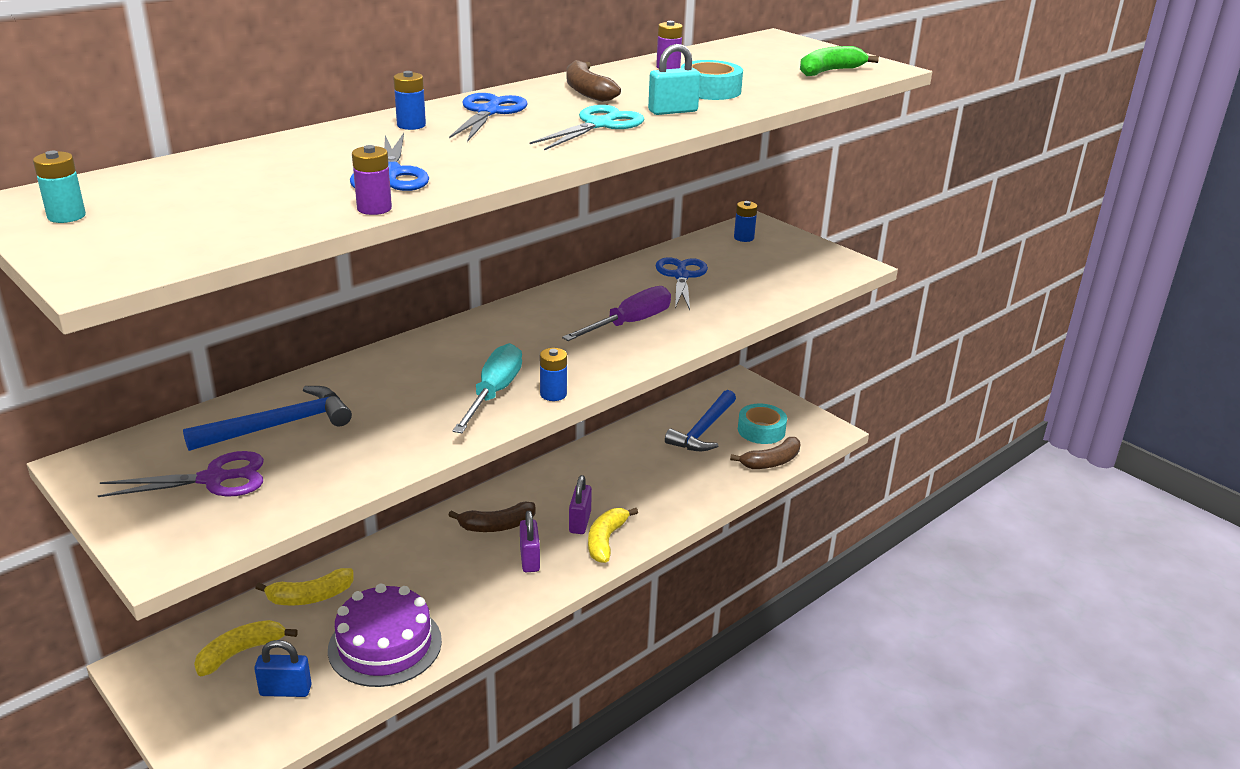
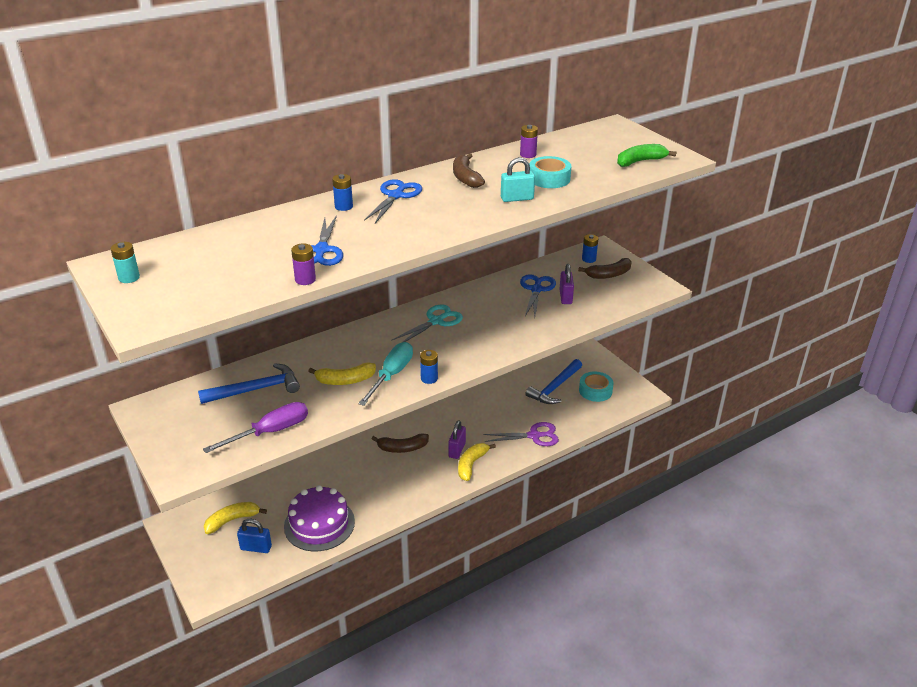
camera: 10 degrees right, 5 degrees up
purple scissors [98,451,264,497] -> purple scissors moved to [484,422,559,446]
yellow banana [255,568,354,605] -> yellow banana moved to [308,362,376,385]
purple padlock [520,511,540,572] -> purple padlock moved to [560,264,574,304]
turquoise scissors [529,105,644,150] -> turquoise scissors moved to [391,305,463,343]
purple screwdriver [562,286,671,341] -> purple screwdriver moved to [203,402,308,453]
brown banana [730,437,800,469] -> brown banana moved to [578,258,632,279]

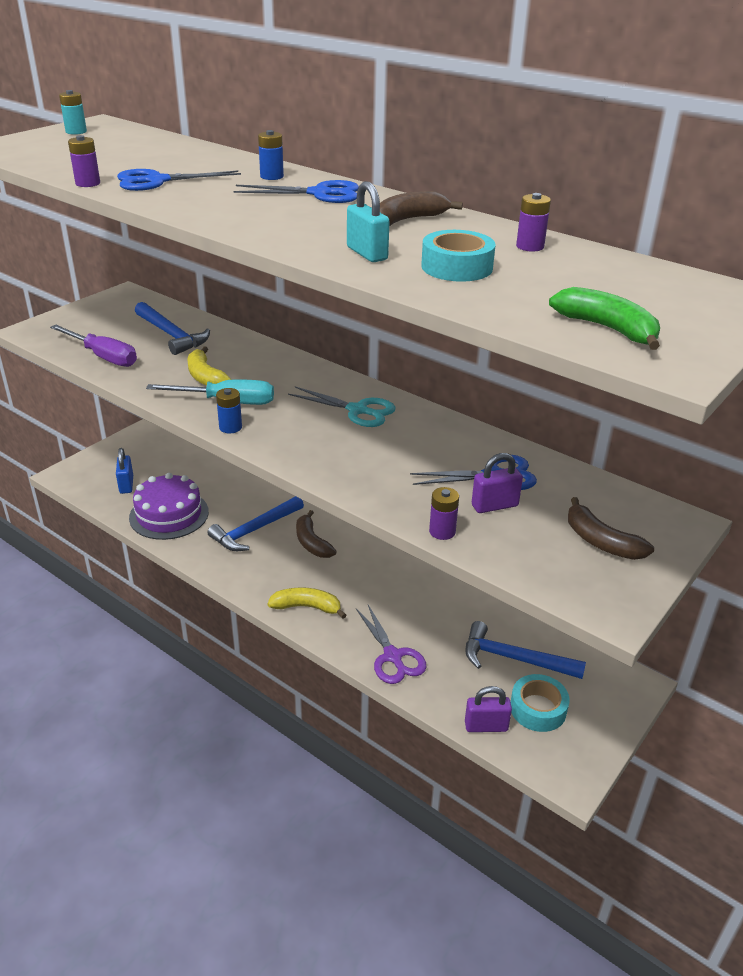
camera: 70 degrees right, 0 degrees up
yellow banana [204,502,267,534] -> none
purple padlock [448,420,466,459] -> purple padlock moved to [465,686,512,732]
blue battery [582,234,598,263] -> none
none -> blue hammer [207,496,304,551]
none -> purple battery [429,487,459,540]

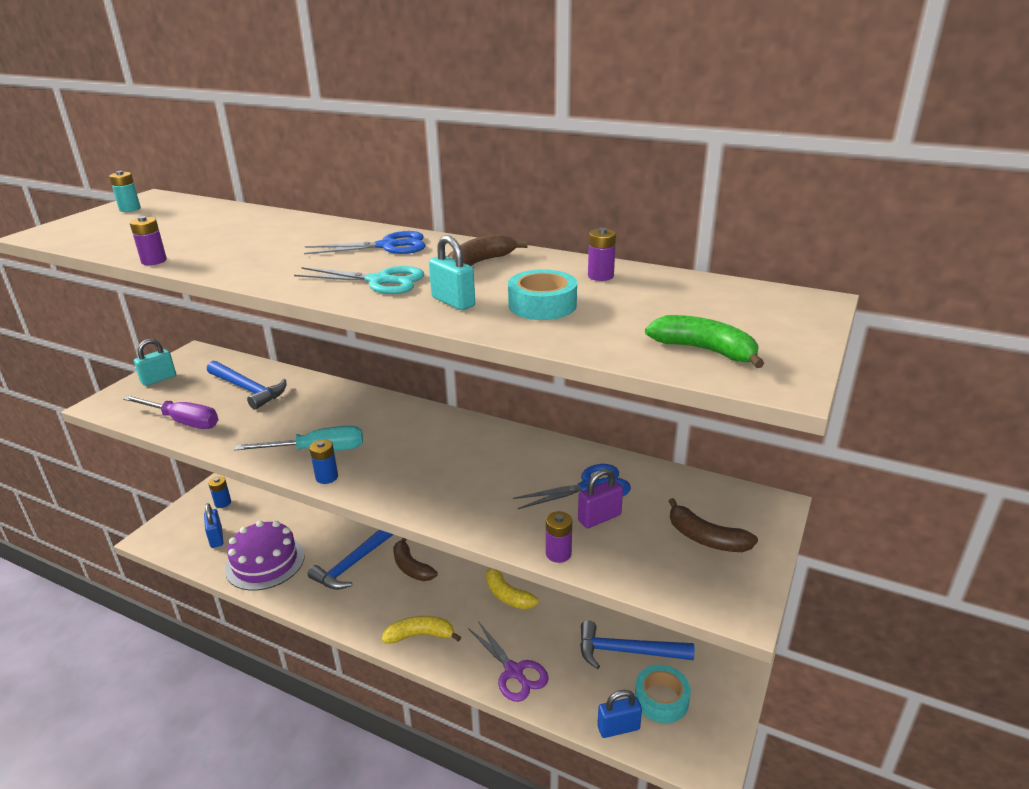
camera: 10 degrees left, 5 degrees down
blue scissors [117,169,241,191] -> none
yellow banana [188,346,231,386] -> yellow banana moved to [486,568,538,609]
blue battery [258,130,284,180] -> blue battery moved to [208,476,231,508]
turquoise scissors [288,387,395,427] -> turquoise scissors moved to [294,266,424,294]
purple padlock [465,686,512,732] -> blue padlock [597,690,642,738]
none -> turquoise padlock [134,339,176,386]

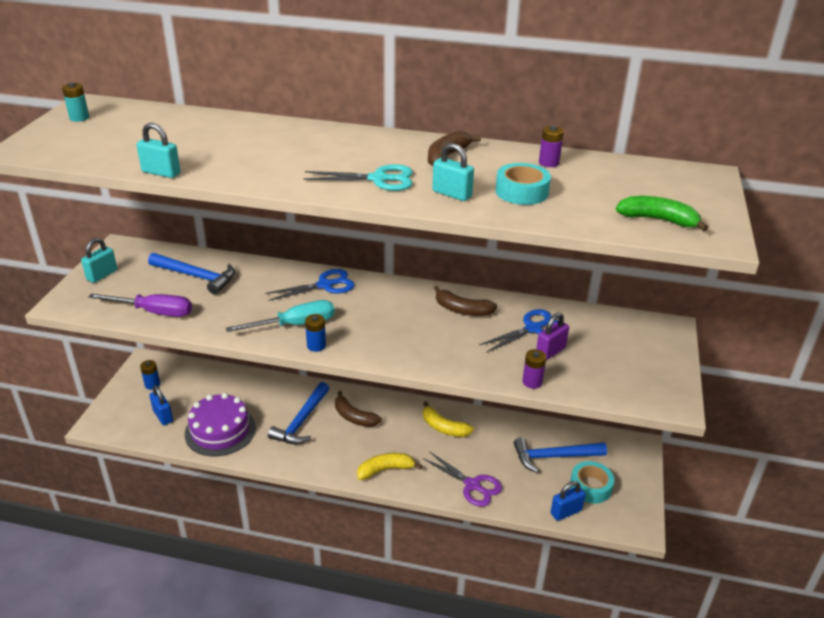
camera: 15 degrees left, 5 degrees up
purple battery [130,216,167,265] -> turquoise padlock [137,123,181,178]
blue scissors [304,231,426,254] -> blue scissors moved to [265,269,355,301]
brown banana [668,498,758,552] -> brown banana moved to [434,286,497,316]

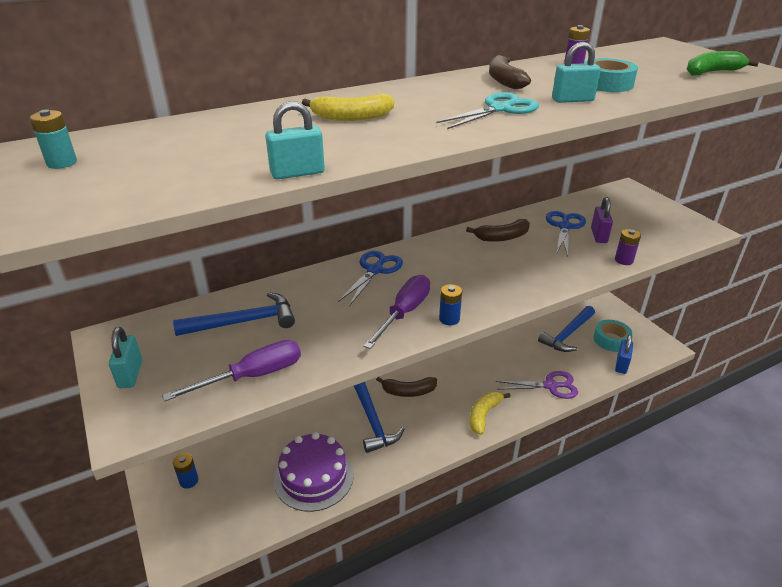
camera: 40 degrees left, 0 degrees up
blue padlock [149,385,173,425] -> none
turquoise screwdriver [226,300,335,332] -> purple screwdriver [363,275,430,349]
yellow banana [423,401,474,437] -> yellow banana moved to [302,94,394,121]

